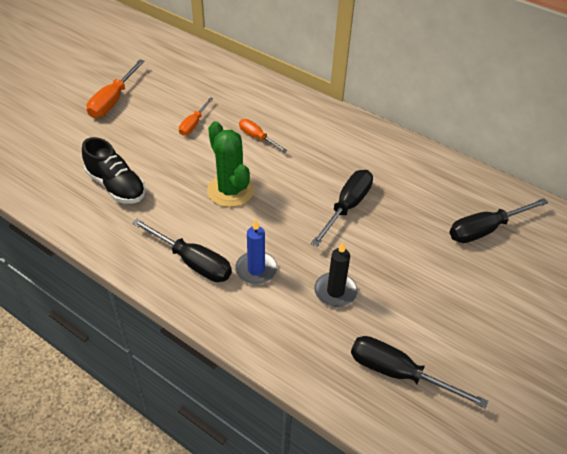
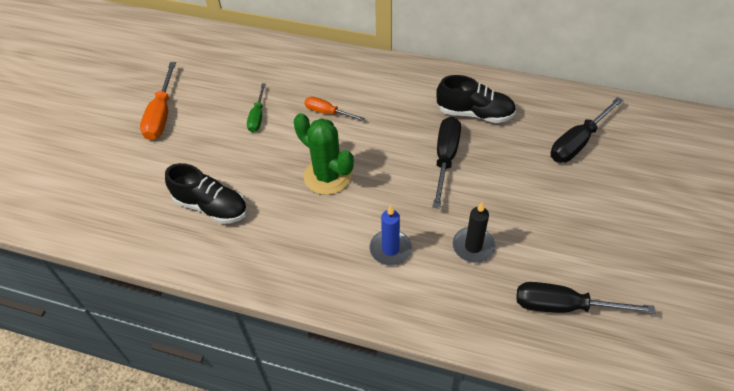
camera: 15 degrees left, 5 degrees up
black screwdriver [132,218,232,282] -> none
orange screwdriver [179,97,213,136] -> green screwdriver [247,83,266,132]
none -> black shoe [436,75,516,123]

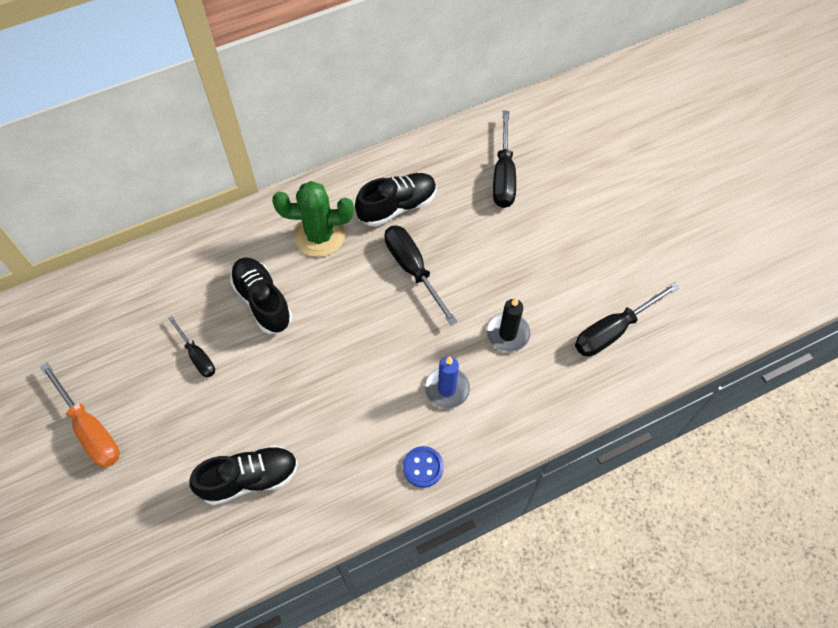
camera: 45 degrees left, 10 degrees up
green screwdriver [247,83,266,132] -> black screwdriver [168,316,215,378]
green cactus [294,113,354,195] -> green cactus moved to [272,181,354,257]
orange screwdriver [304,97,365,121] -> black shoe [230,257,292,334]
none -> blue button [403,446,444,488]

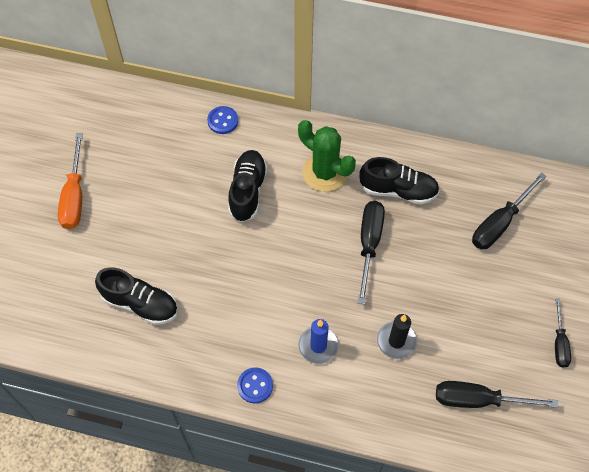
camera: 40 degrees right, 0 degrees up
black screwdriver [168,316,215,378] -> black screwdriver moved to [555,298,571,368]
none -> blue button [207,106,238,134]

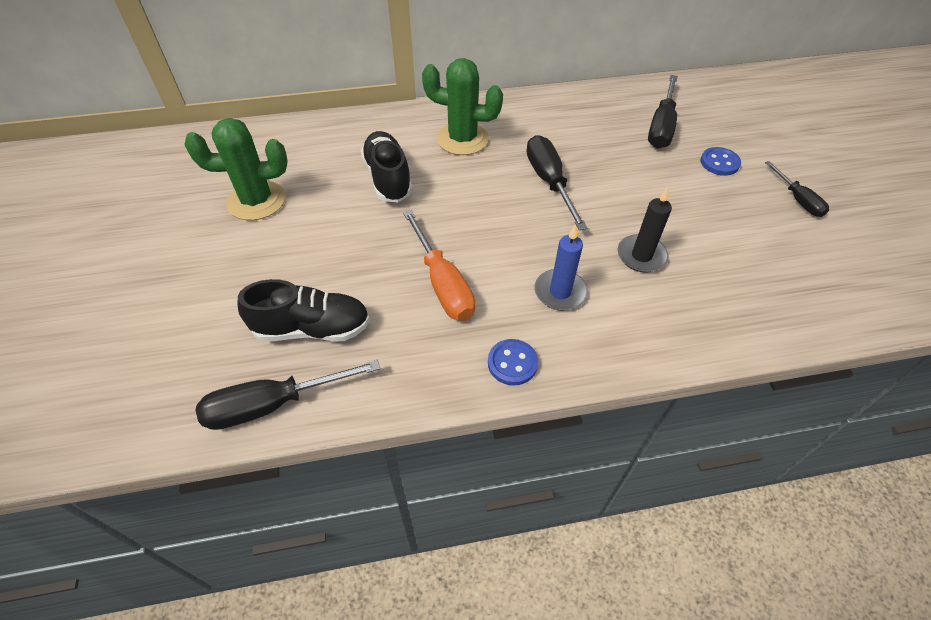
camera: 25 degrees left, 10 degrees down
orange screwdriver [58,133,83,229] -> orange screwdriver moved to [403,210,475,321]
blue button [207,106,238,134] -> blue button moved to [700,147,741,176]
black shoe [360,157,440,205] -> none
black screwdriver [436,381,559,408] -> black screwdriver moved to [196,360,380,430]
none -> green cactus [184,118,287,220]

